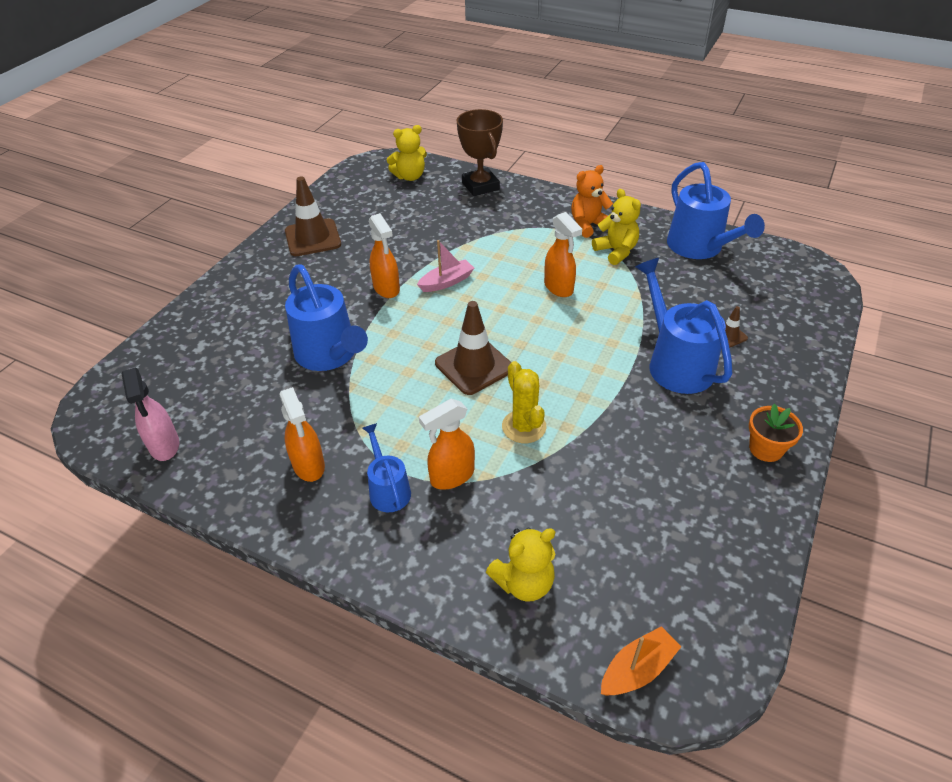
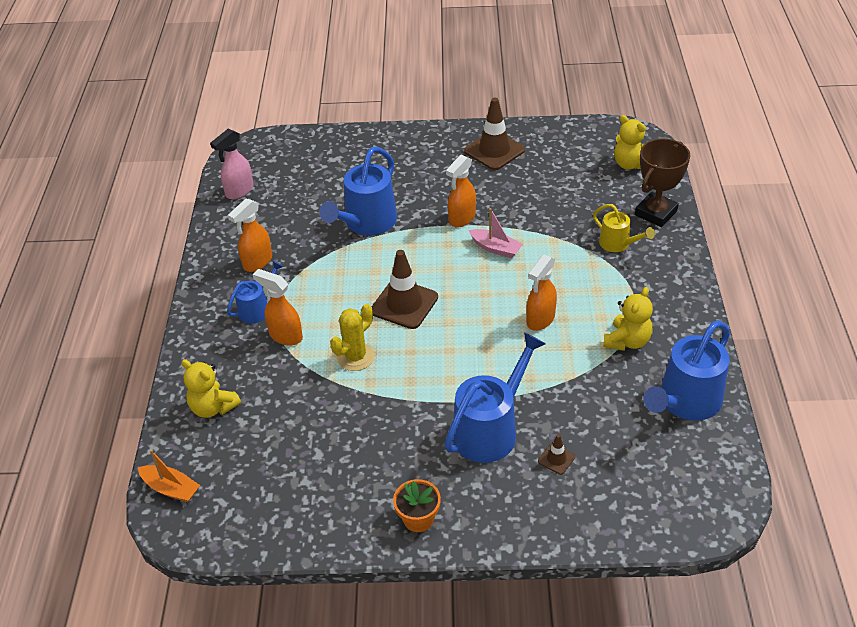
camera: 65 degrees right, 0 degrees up
orange teddy bear [571,165,613,238] -> none
none -> yellow watering can [593,204,655,252]

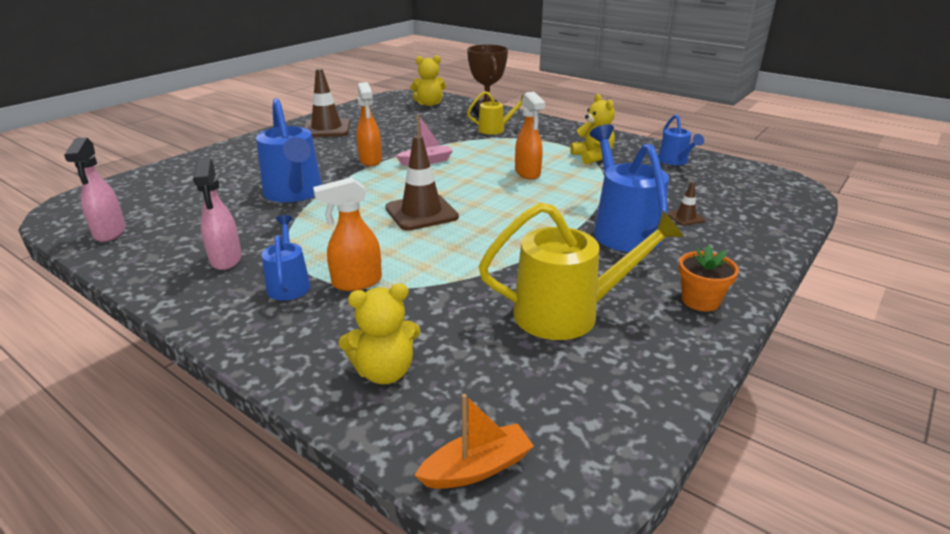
camera: 55 degrees left, 15 degrees down
orange spray bottle [228,199,272,272] -> pink spray bottle [193,158,242,270]
yellow cactus [330,304,375,371] -> none
blue watering can [643,320,730,421] -> blue watering can [658,114,704,165], size x0.56
none -> yellow watering can [479,202,684,340]

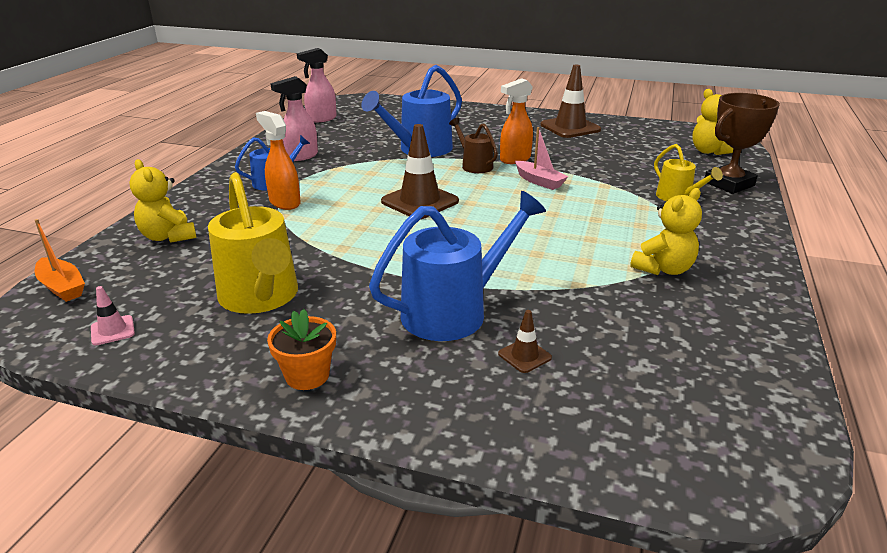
camera: 70 degrees right, 0 degrees up
orange spray bottle [515,92,545,180] -> none
blue watering can [658,114,704,165] -> none
none -> pink traffic cone [91,286,135,345]
none -> brown watering can [449,118,498,173]

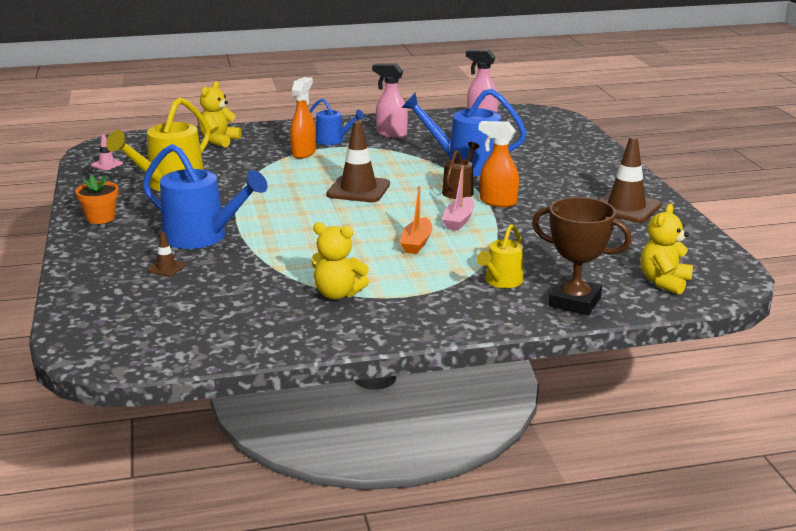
camera: 60 degrees right, 5 degrees down
orange boat [35,219,85,302] -> orange boat moved to [400,186,432,254]

